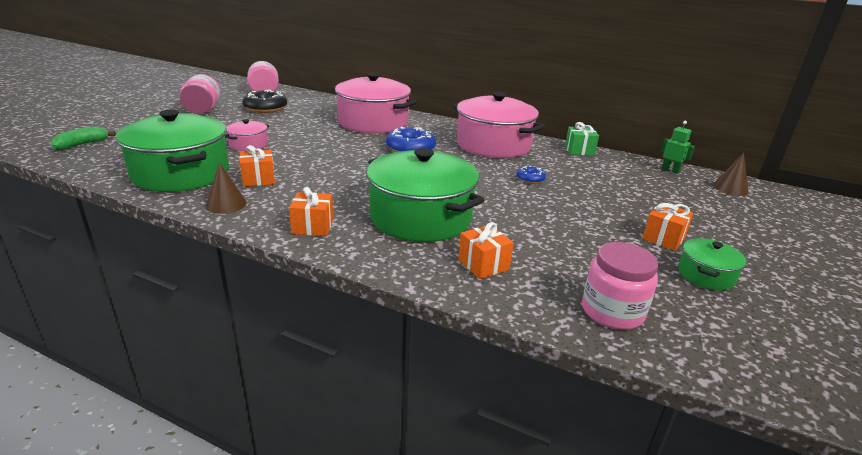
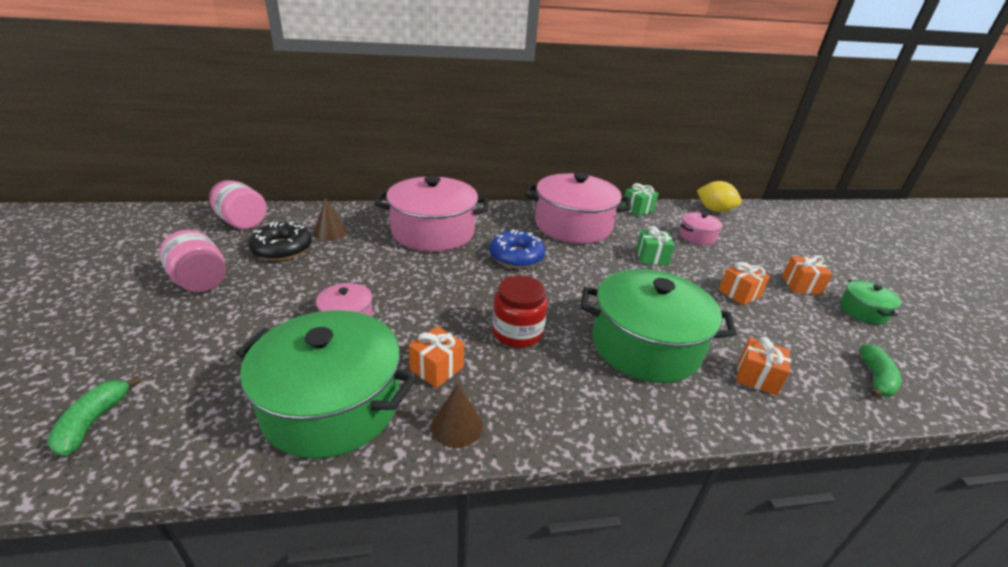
camera: 35 degrees left, 5 degrees up
orange gift [289,187,333,236] -> orange gift moved to [719,262,770,305]
blue donut [517,165,546,184] -> green gift [636,226,675,265]
pink jar [582,242,658,330] -> green banana [860,345,901,397]
green robot [660,121,695,174] -> yellow lemon [697,181,742,212]
brown cone [713,153,749,196] -> brown cone moved to [313,198,347,241]
none -> red jar [492,275,548,348]
none -> pink pot [679,212,723,245]

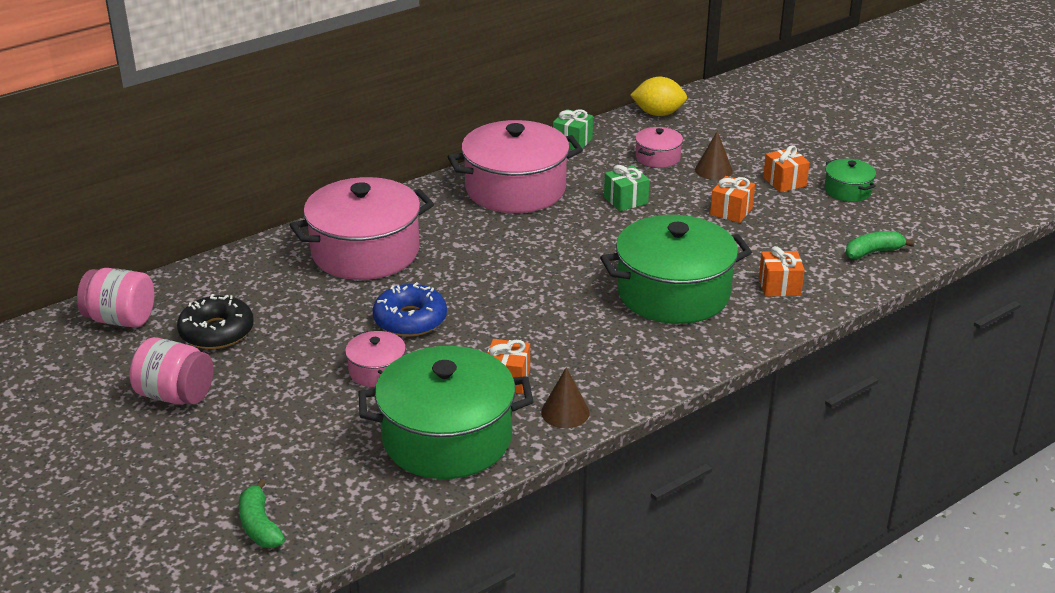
camera: 25 degrees left, 0 degrees up
brown cone [313,198,347,241] -> brown cone moved to [695,131,733,180]
blue donut [489,229,545,268] -> blue donut moved to [373,282,447,337]
red jar [492,275,548,348] -> none
green banana [860,345,901,397] -> green banana turned 105 degrees counterclockwise [845,231,914,260]

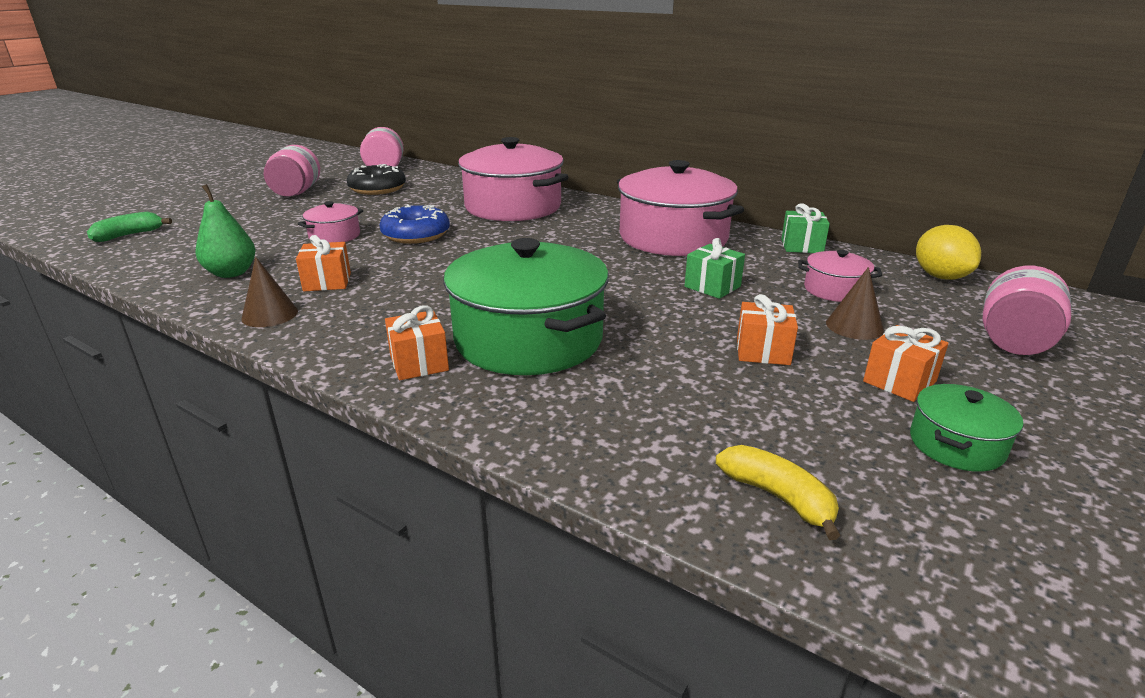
camera: 70 degrees right, 5 degrees down
green pot [358,346,534,479] -> green pear [195,184,255,278]
orange gift [759,246,805,297] -> orange gift moved to [385,305,449,380]
green banana [845,231,914,260] -> yellow banana [716,445,841,540]
none -> pink jar [983,266,1072,355]

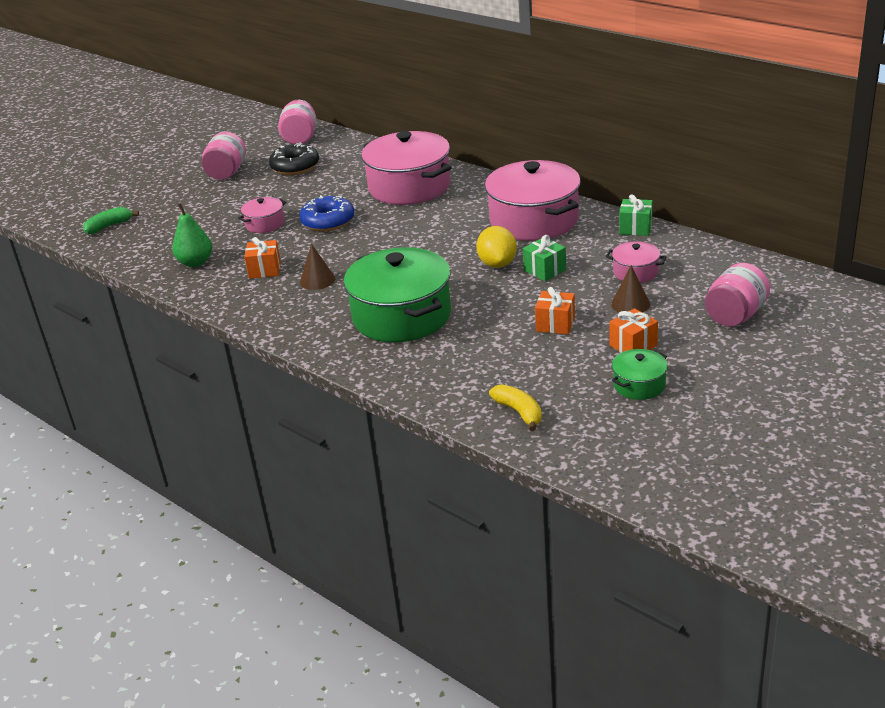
camera: 10 degrees right, 5 degrees up
brown cone [241,257,298,327] -> brown cone moved to [300,244,335,290]
orange gift [385,305,449,380] -> none
yellow lemon [916,225,981,280] -> yellow lemon moved to [476,226,517,268]

